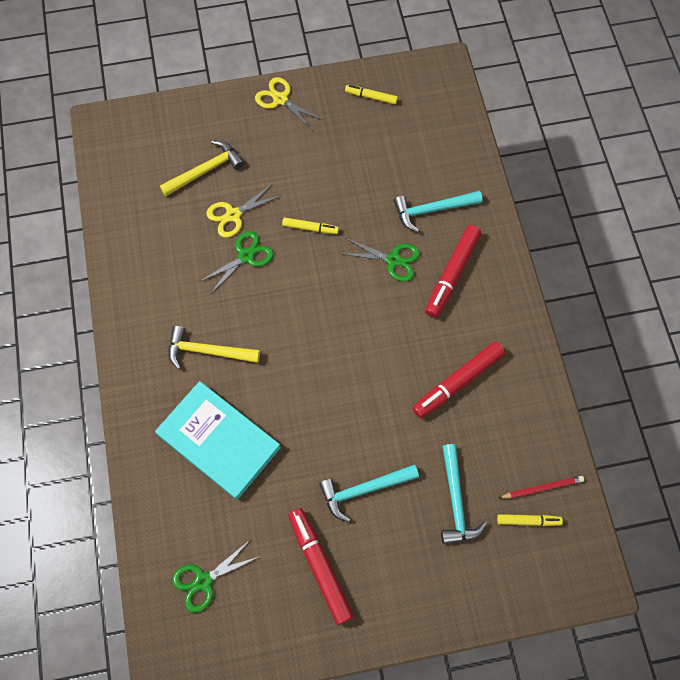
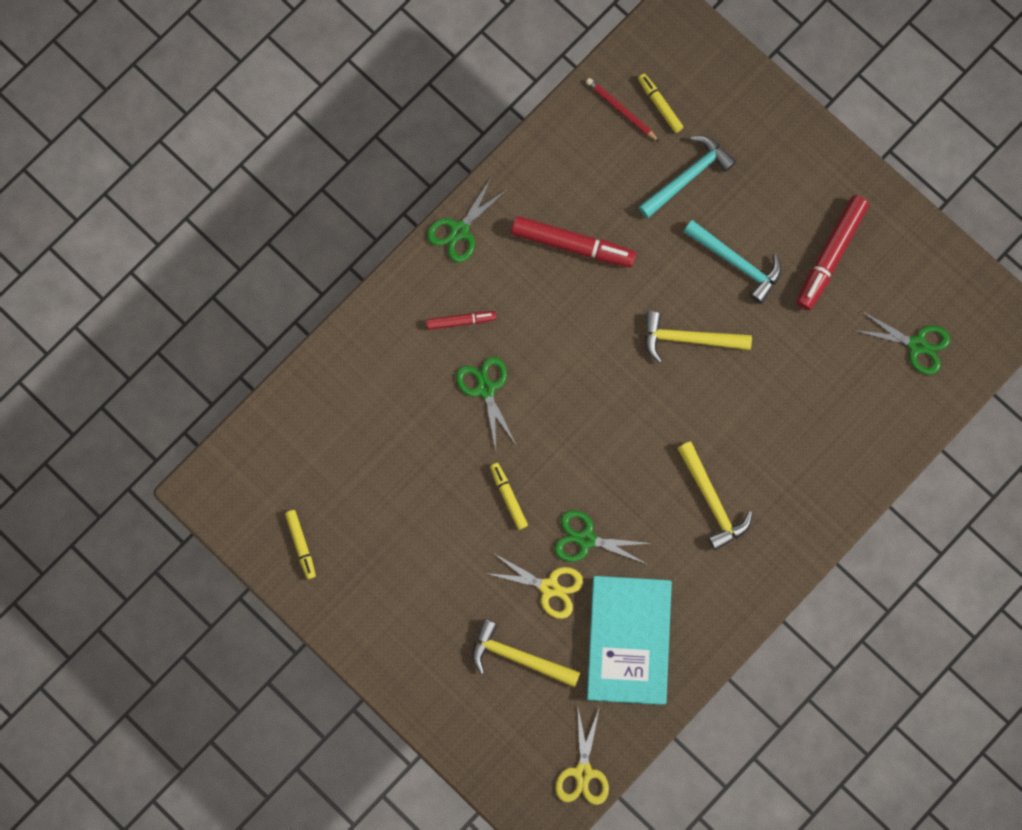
camera: 125 degrees left, 10 degrees up
turquoise book [155,381,281,500] -> turquoise book moved to [587,576,672,705]
yellow scissors [255,77,322,130] -> yellow scissors moved to [555,707,609,805]
turquoise hammer [394,191,483,232] -> none
red marker [425,225,481,318] -> red marker [426,311,496,330], size x0.55
none -> green scissors [427,178,508,263]
none -> yellow hammer [645,311,752,363]

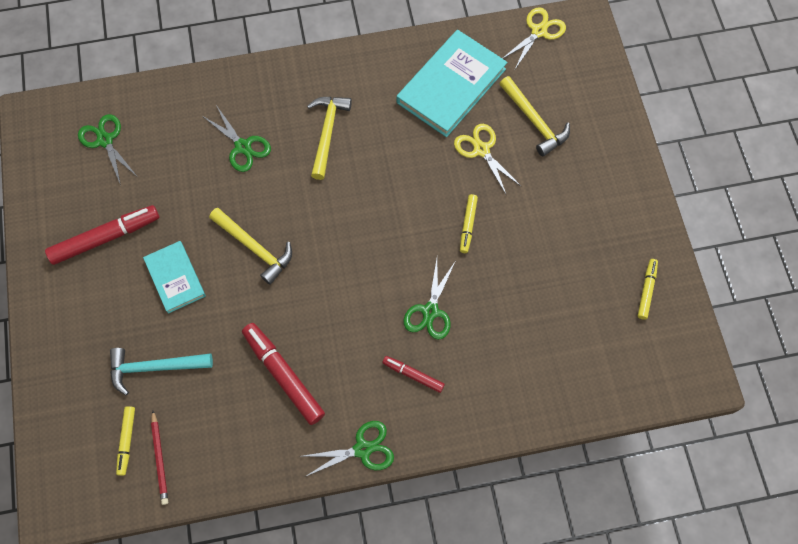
camera: 145 degrees left, 10 degrees down
green scissors [554,510,653,564] -> green scissors moved to [202,105,271,172]
turquoise hammer [684,220,781,304] -> turquoise book [143,241,206,314]

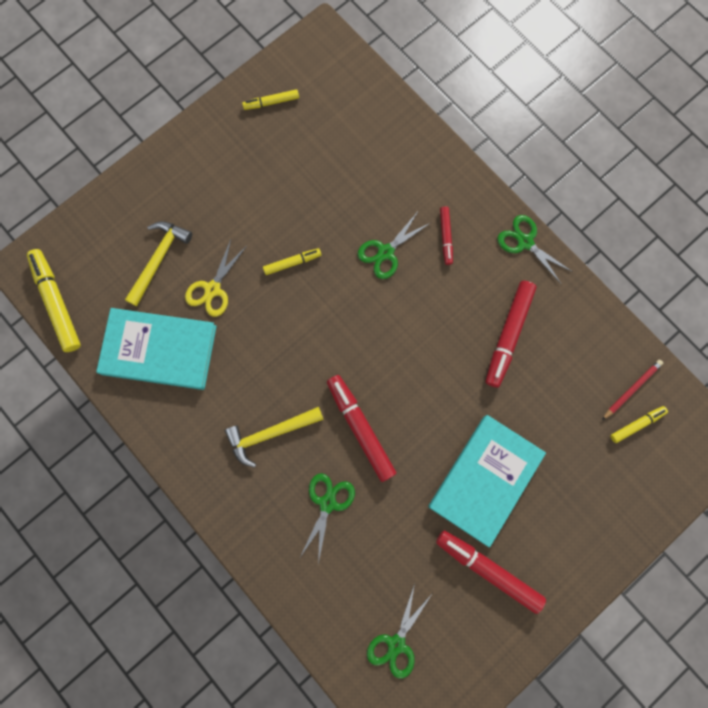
camera: 120 degrees left, 10 degrees up
turquoise hammer [110,348,213,395] -> none
turquoise book [143,241,206,314] -> turquoise book [428,415,546,548], size x1.71
yellow hammer [209,208,292,285] -> none
green scissors [404,259,455,340] -> green scissors turned 150 degrees clockwise [358,210,430,279]
yellow scissors [502,7,566,69] -> yellow marker [27,249,81,352]
none -> red marker [327,375,396,482]

